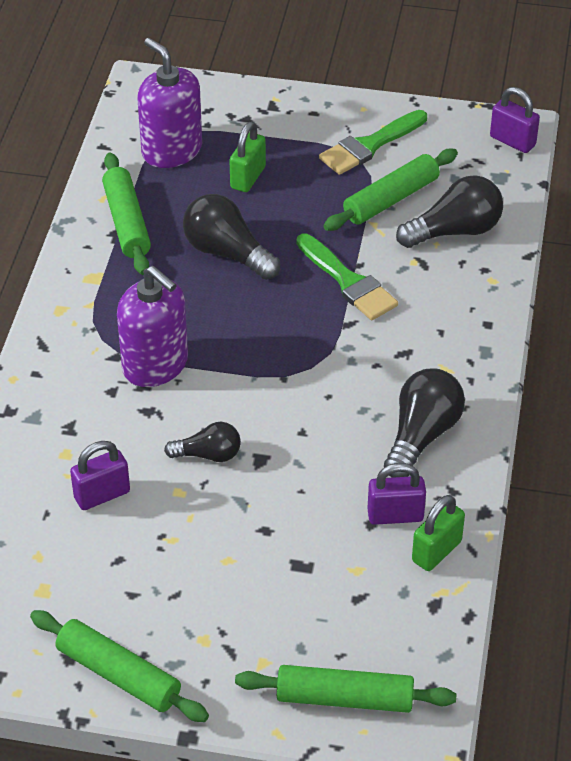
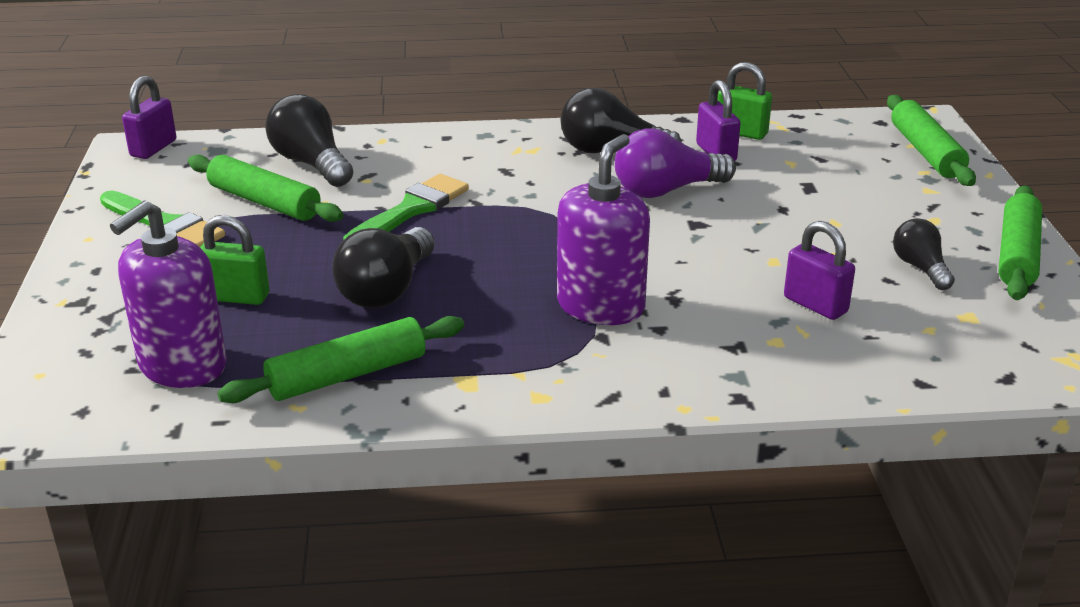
camera: 105 degrees left, 15 degrees down
black light bulb [164,422,241,462] -> black light bulb moved to [893,218,955,290]
none -> purple light bulb [615,128,736,198]

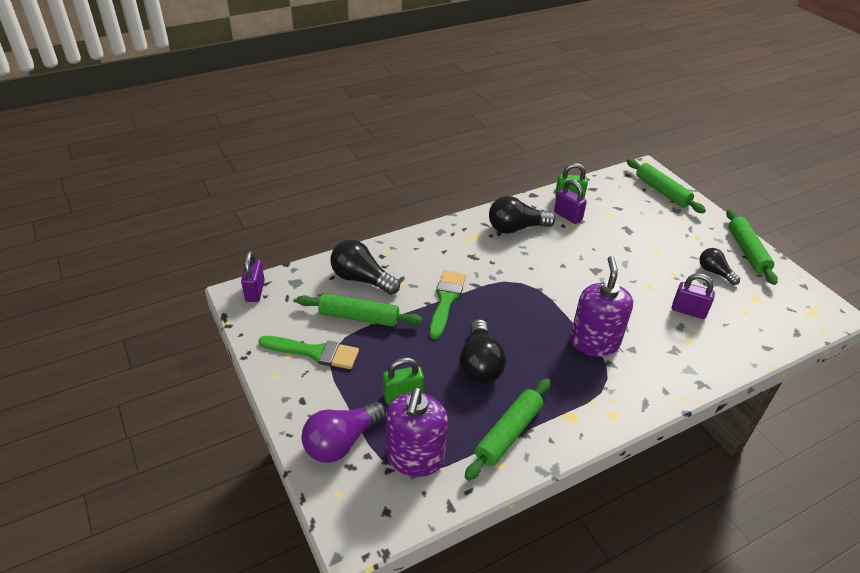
camera: 25 degrees left, 10 degrees up
purple light bulb [615,128,736,198] -> purple light bulb moved to [301,401,386,463]

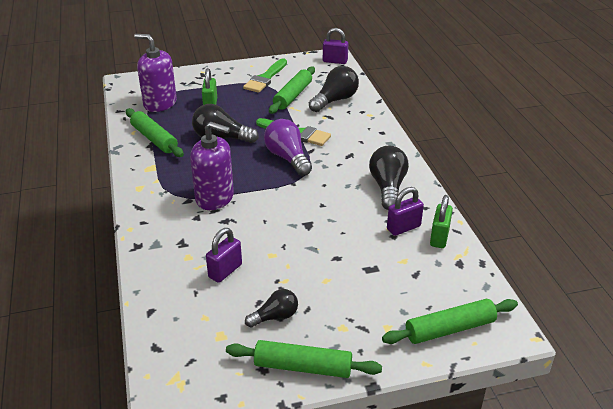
camera: 105 degrees right, 5 degrees down
purple light bulb [301,401,386,463] -> purple light bulb moved to [264,119,312,176]

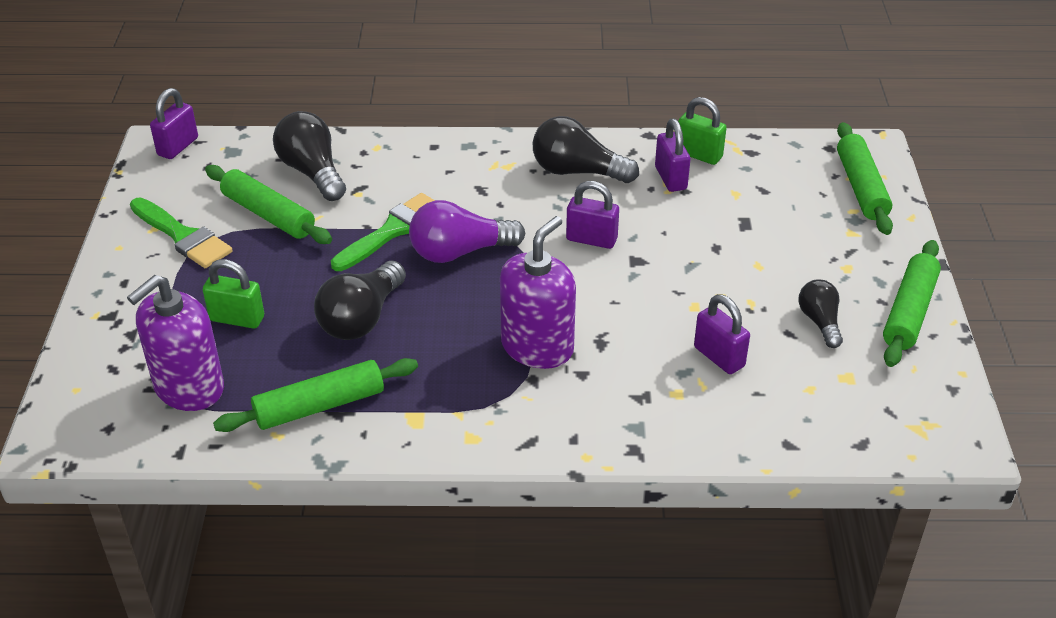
camera: 75 degrees left, 5 degrees up
none -> purple padlock [566,181,619,249]

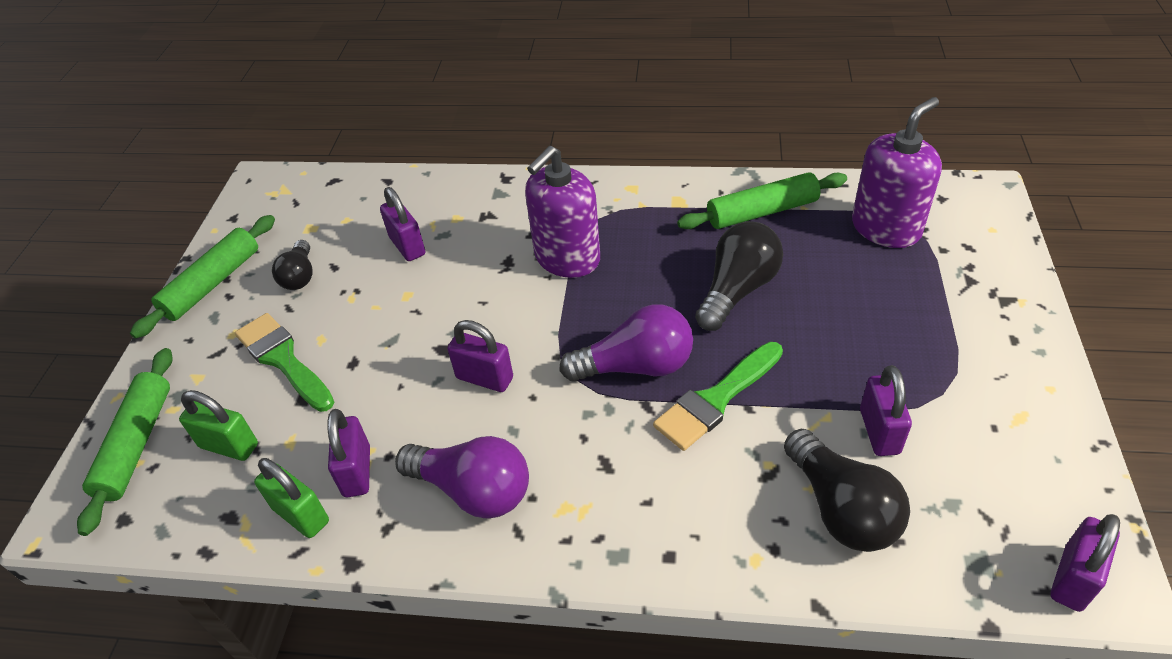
camera: 170 degrees left, 5 degrees up
green brush [130,198,233,268] -> green brush moved to [235,313,334,412]
green padlock [203,259,264,329] -> green padlock moved to [179,390,258,461]
green rolling pin [205,165,332,244] -> purple padlock [860,365,912,456]
black light bulb [533,116,639,183] -> purple light bulb [395,436,529,519]

